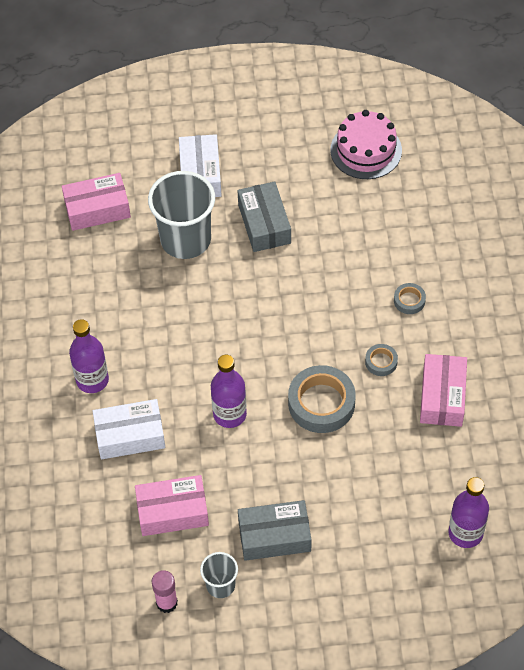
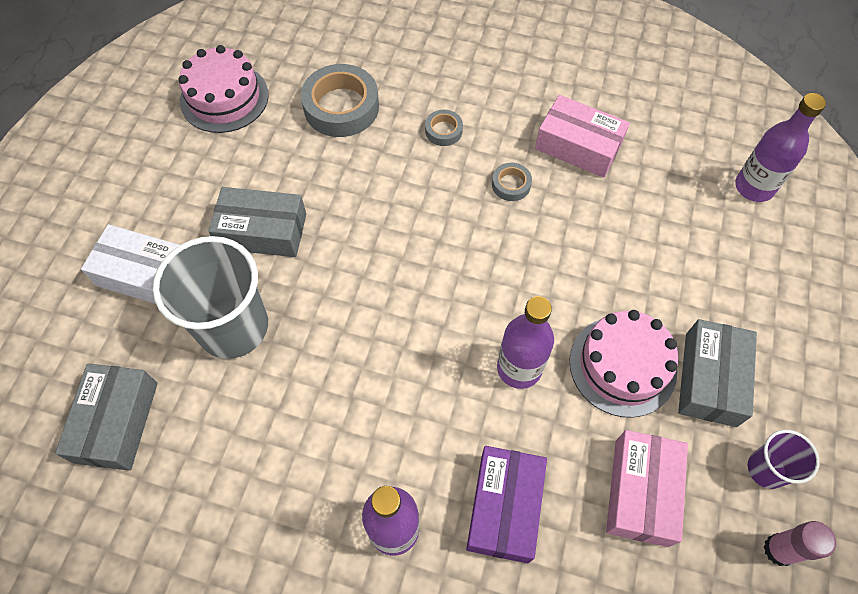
camera: 70 degrees left, 5 degrees up
pink box [62,173,131,231] -> grey box [55,363,158,471]
white box [93,399,165,459] -> purple box [466,446,547,563]
grey cup [200,552,238,598] -> purple cup [748,430,820,489]
grey tape [288,365,356,433] -> grey tape moved to [301,64,379,137]
none -> pink cake [570,310,678,418]

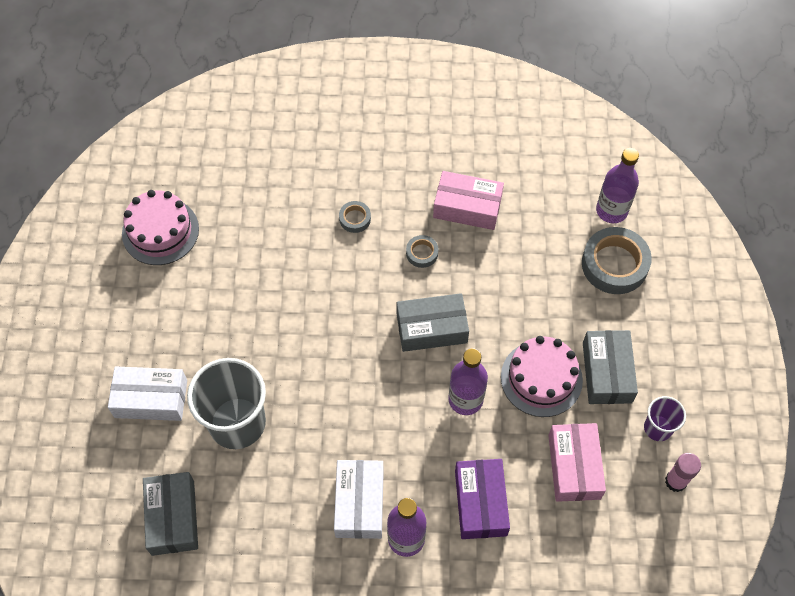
camera: 15 degrees left, 0 degrees up
grey box [208,187,306,257] -> grey box moved to [397,293,469,352]
grey tape [301,64,379,137] -> grey tape moved to [582,227,652,294]
none -> white box [334,460,384,539]

